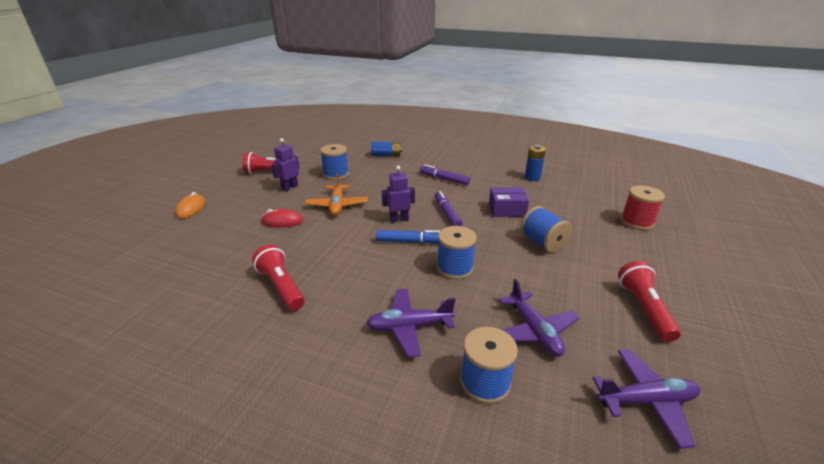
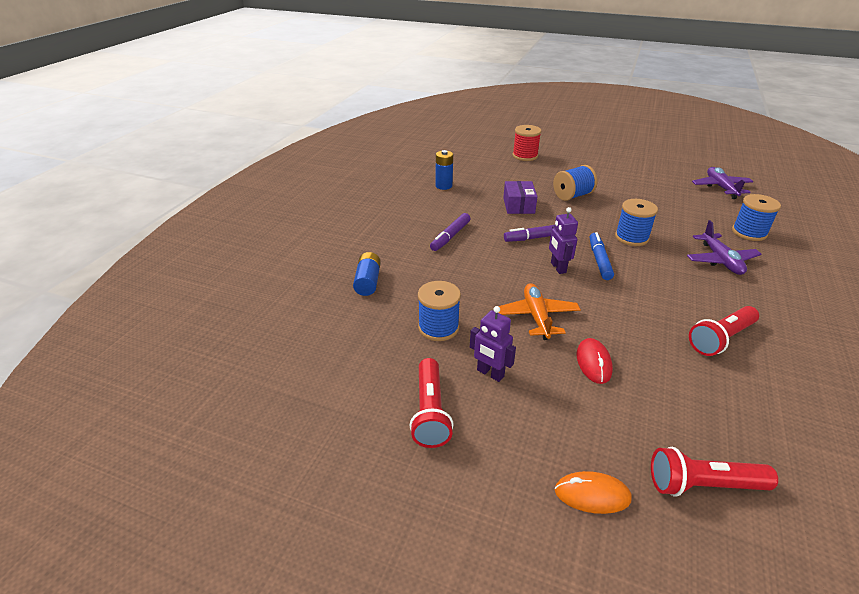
camera: 90 degrees left, 5 degrees up
orange plane [305,173,368,216] -> orange plane turned 90 degrees counterclockwise [499,283,581,340]
purple plane [499,279,580,357] -> none
red flashlight [618,261,681,342] -> red flashlight moved to [651,447,778,497]

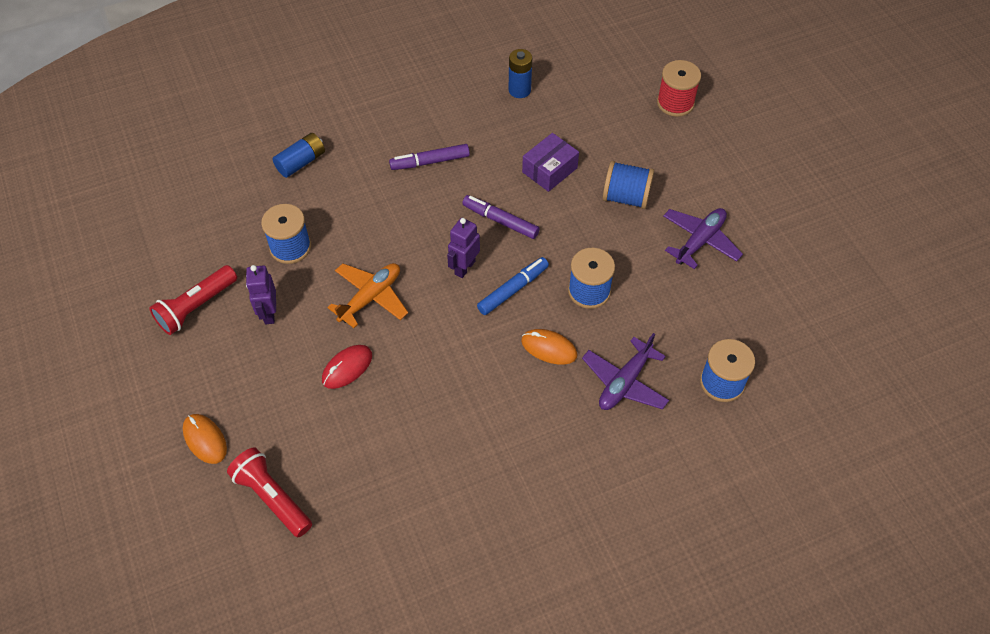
camera: 45 degrees right, 20 degrees up
red flashlight [689,306,759,356] -> none
purple plane [692,167,753,199] -> purple plane moved to [663,208,743,269]
none -> orange mouse [521,329,578,365]

